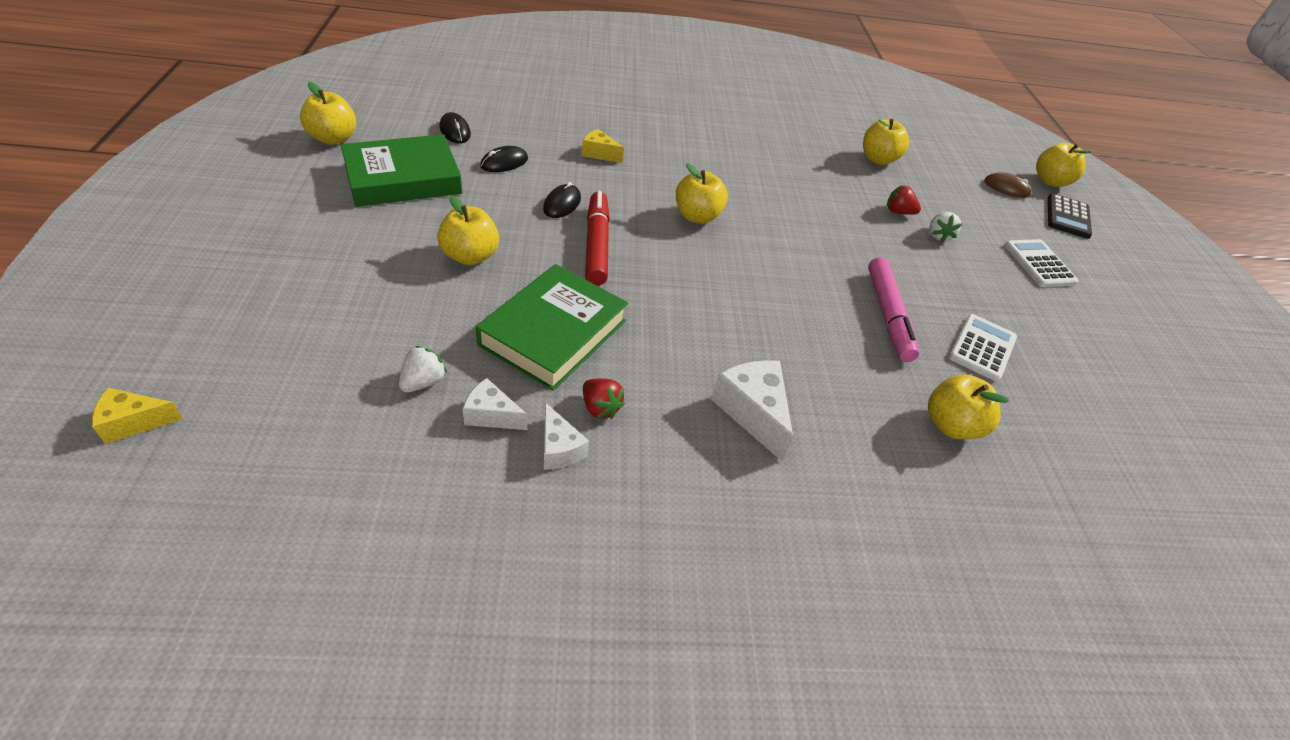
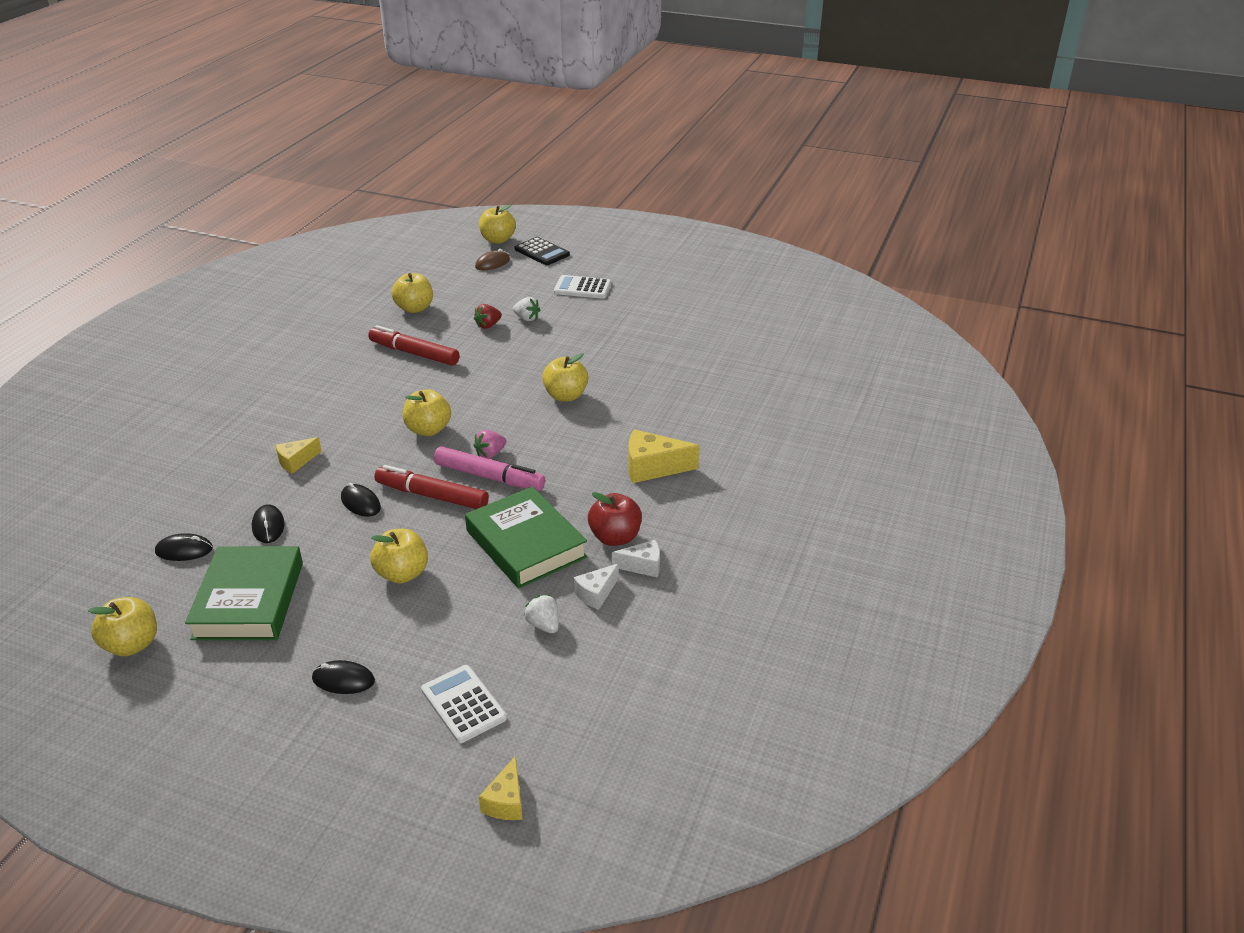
camera: 60 degrees left, 10 degrees down
red strawberry [583,379,625,419] -> red apple [588,492,642,546]
white cheese [711,360,793,461] -> yellow cheese [628,429,700,483]
pink marker [868,257,919,362] -> pink marker moved to [434,446,545,491]
yellow apple [928,374,1009,439] -> yellow apple moved to [542,353,588,401]
white calculator [949,314,1017,381] -> white calculator moved to [421,665,507,743]
none -> black mouse [312,660,375,694]
none -> red marker [368,325,459,366]
none -> pink strawberry [473,430,507,459]

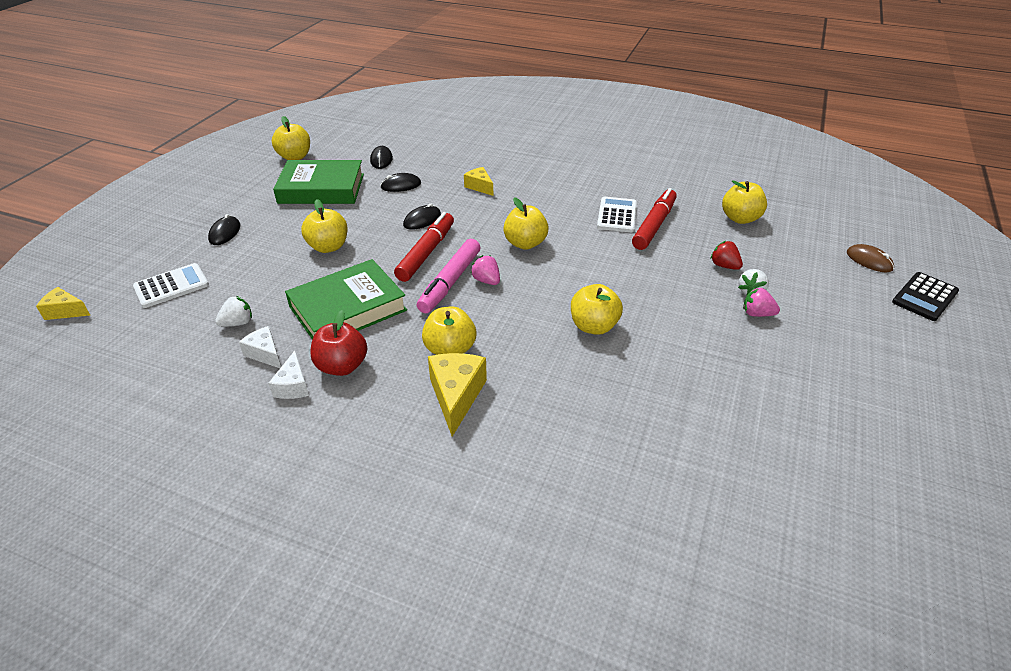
camera: 90 degrees right, 5 degrees up
yellow apple [479,205,516,244] -> yellow apple moved to [422,306,476,355]
white calculator [554,275,611,299] -> white calculator moved to [597,197,637,232]
none -> pink strawberry [743,287,780,317]

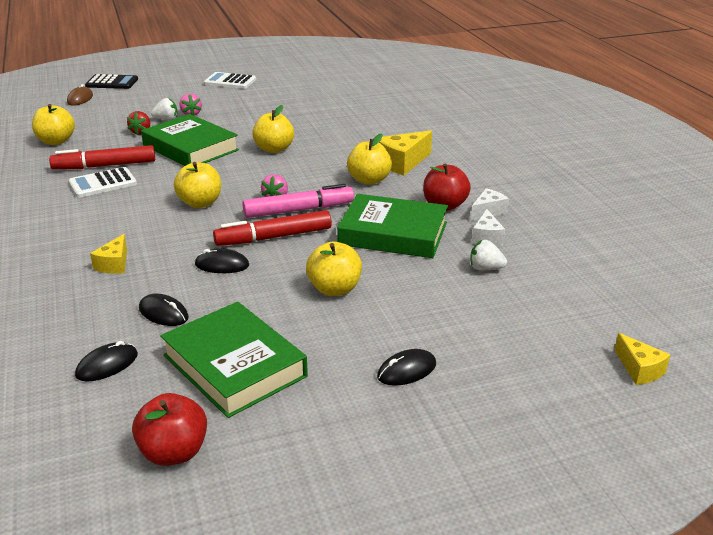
camera: 130 degrees left, 10 degrees down
white calculator [133,263,209,308] -> white calculator moved to [204,72,256,89]
yellow apple [272,116,310,160] -> red apple [132,393,207,466]
none -> green book [141,114,239,166]

